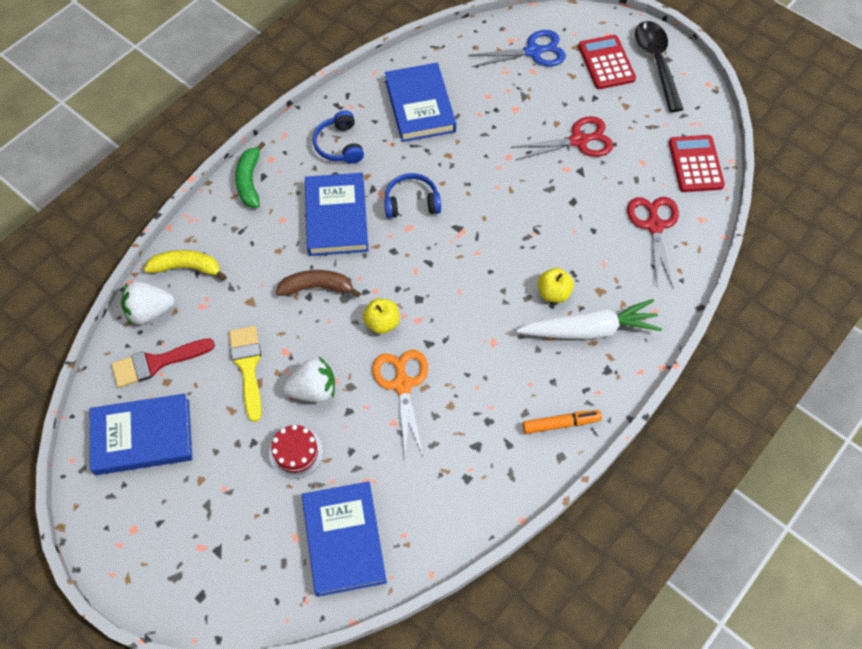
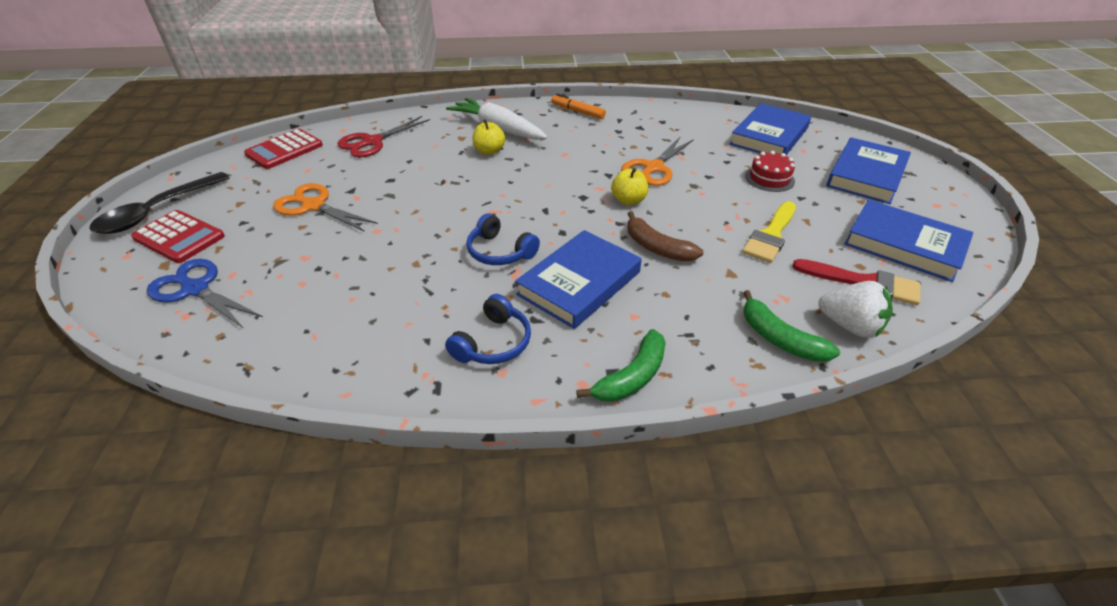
camera: 135 degrees left, 20 degrees down
yellow banana [144,250,227,280] -> green banana [743,290,840,362]
white strawberry [283,357,335,402] -> none
blue book [385,63,456,142] -> blue book moved to [826,137,911,204]
red scissors [511,116,613,160] -> orange scissors [273,183,378,232]
red calculator [578,35,636,89] -> red calculator turned 90 degrees counterclockwise [131,210,225,263]

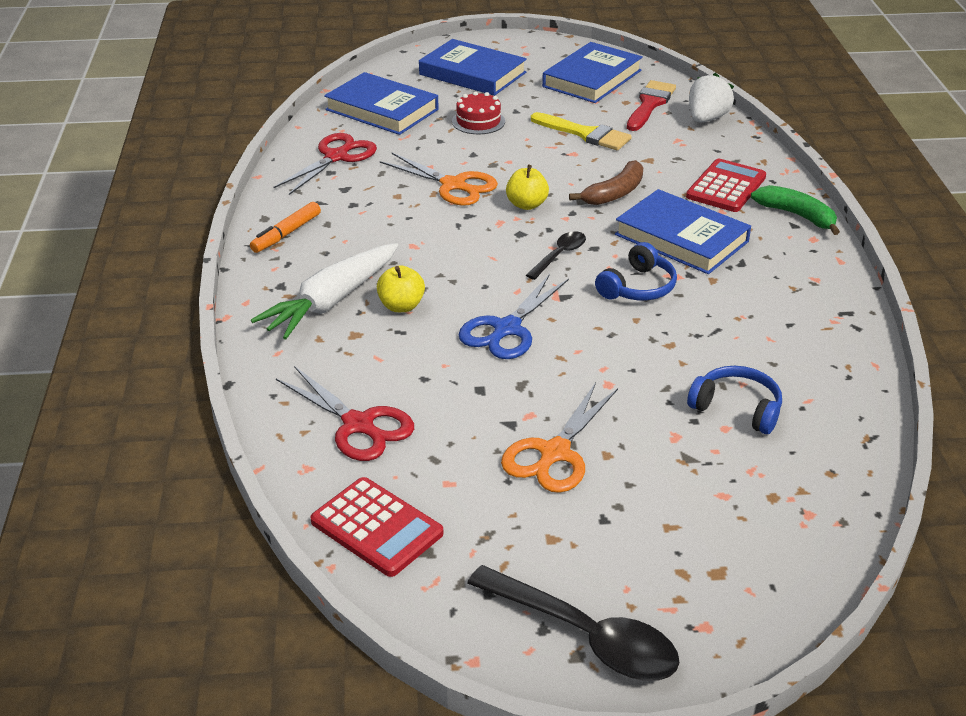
camera: 90 degrees left, 5 degrees down
red calculator [131,210,225,263] -> red calculator moved to [686,159,766,212]
blue scissors [147,259,263,329] -> blue scissors moved to [458,274,569,359]
blue headphones [445,294,531,364] -> blue headphones moved to [687,366,782,434]
green banana [743,290,840,362] -> none
none -> red scissors [273,133,377,195]
none -> black spoon [526,231,586,280]

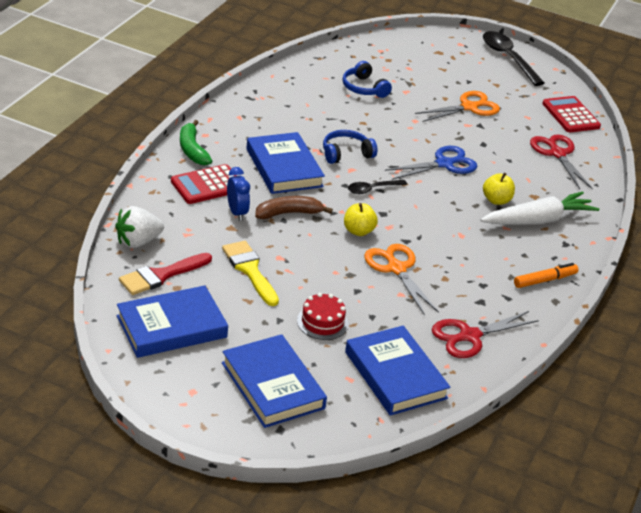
camera: 155 degrees left, 0 degrees up
none -> blue clock [227,167,250,221]

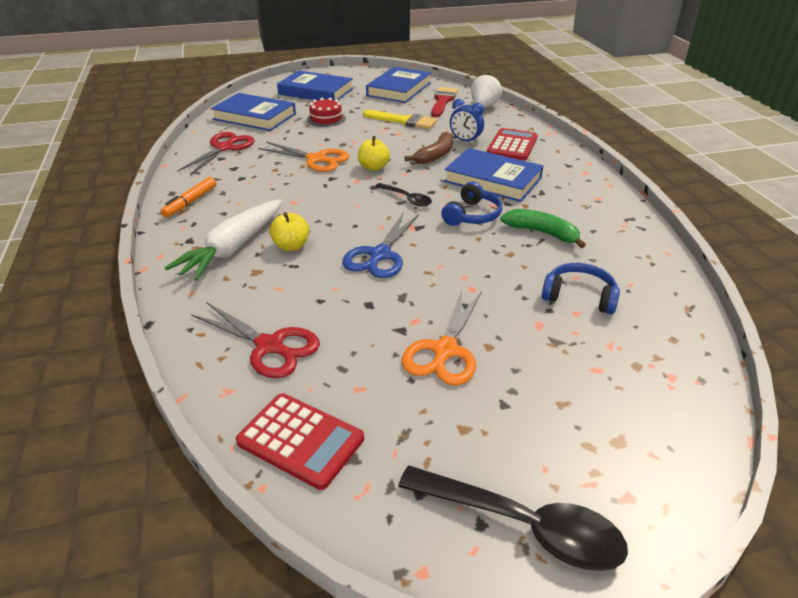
camera: 145 degrees right, 0 degrees up
green banana [180,120,212,165] -> green banana moved to [501,209,585,248]
black spoon [348,180,407,194] -> black spoon turned 105 degrees clockwise [375,183,432,207]

